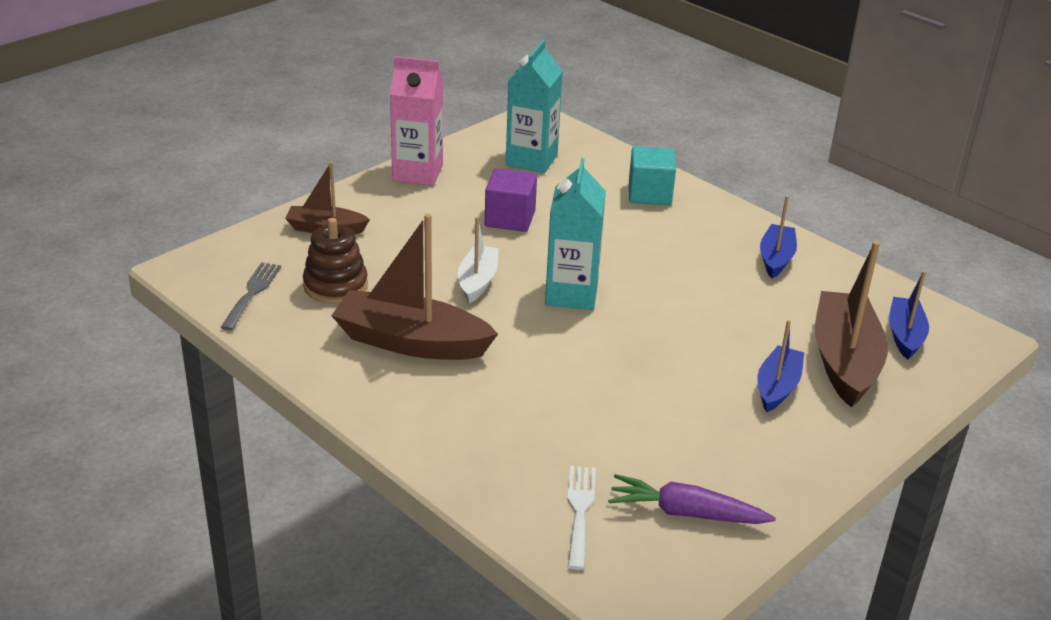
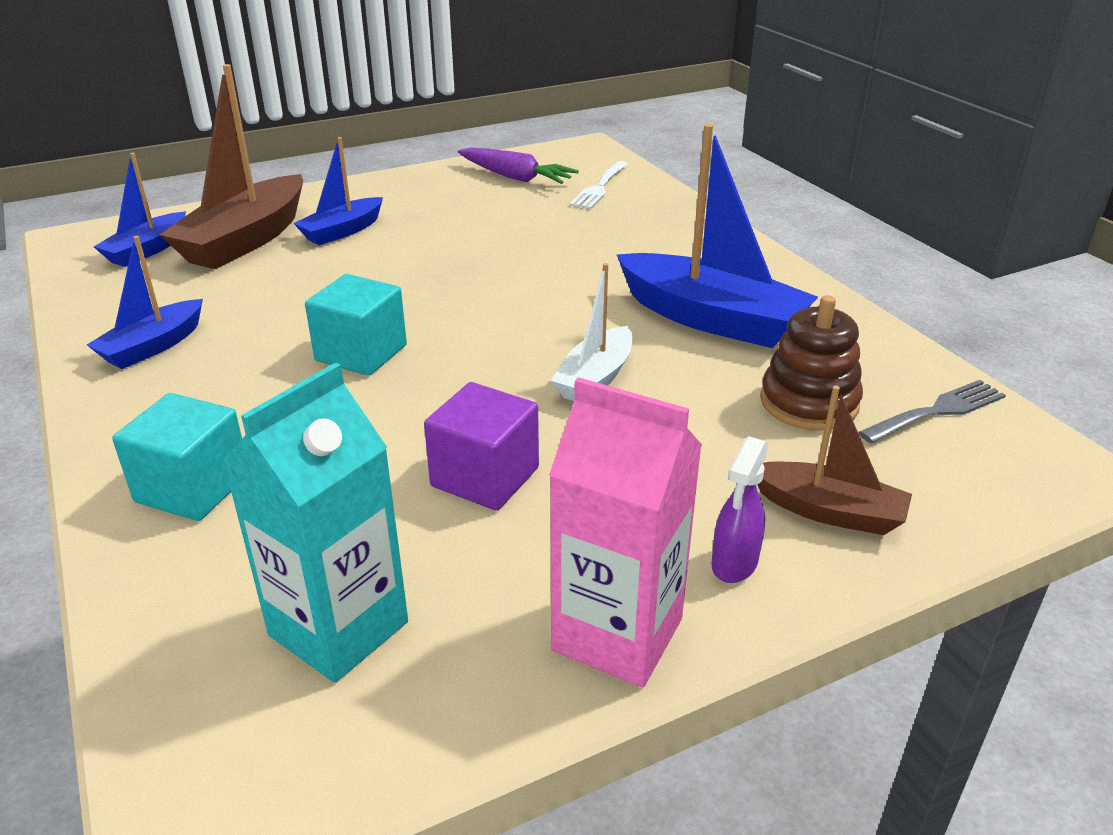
camera: 160 degrees left, 0 degrees up
grey fork [220,262,281,330] -> grey fork turned 150 degrees counterclockwise [858,380,1006,444]
brown boat [331,214,498,360] -> blue boat [617,124,818,348]
turquoise carton [545,158,606,310] -> none
none -> turquoise cube [305,274,407,376]
none -> purple spray bottle [711,437,768,583]

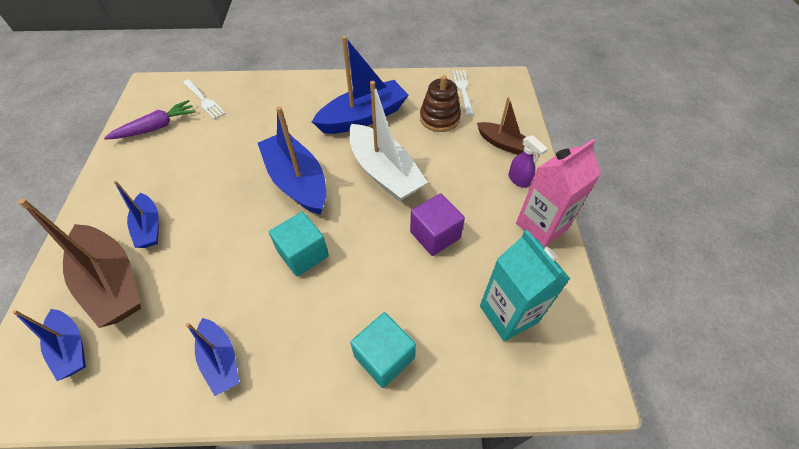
camera: 65 degrees left, 20 degrees up
white boat [551,263,633,401] -> white boat [349,81,428,201], size x1.76
brown boat [757,385,912,535] -> brown boat turned 75 degrees clockwise [477,97,526,155]
grey fork [858,380,1006,444] -> white fork [452,70,474,116]
none -> blue boat [258,106,326,215]

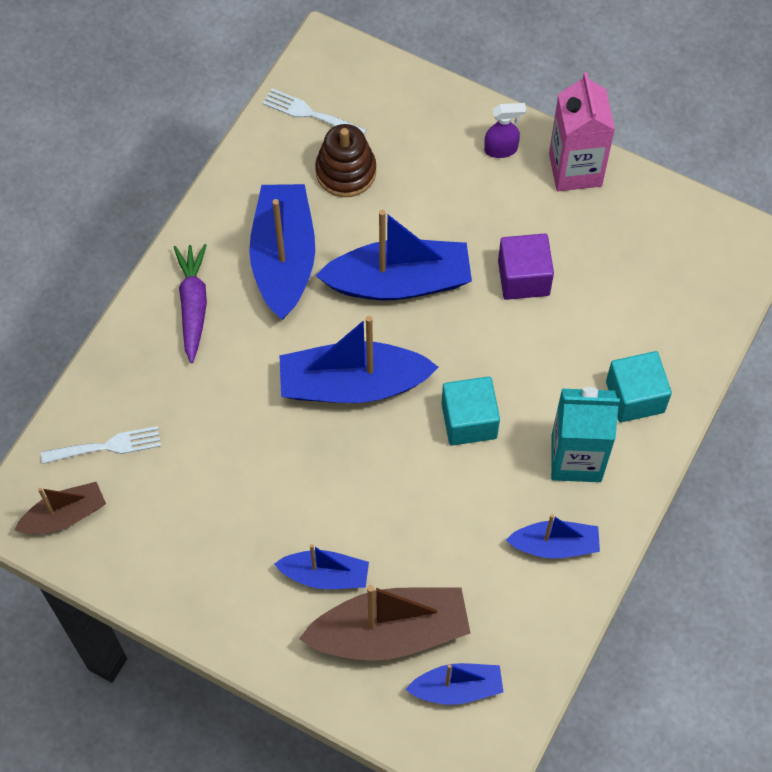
camera: 60 degrees left, 10 degrees up
purple carrot [104,100,196,140] -> purple carrot moved to [174,244,207,363]
white boat [349,81,428,201] -> blue boat [316,210,472,300]
brown boat [477,97,526,155] -> brown boat moved to [15,482,106,534]
turquoise carton [480,230,570,341] -> turquoise carton moved to [551,387,620,482]

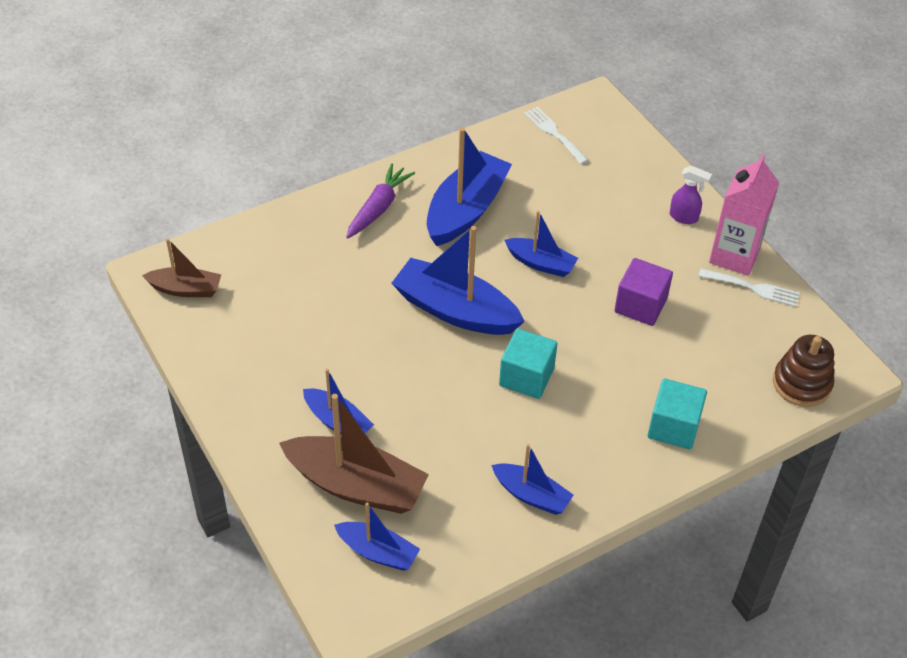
camera: 30 degrees right, 15 degrees down
white fork [41,426,161,464] -> white fork moved to [698,269,799,307]
brown stacking toy [315,124,376,197] -> brown stacking toy moved to [773,335,834,407]
blue boat [316,210,472,300] -> blue boat [504,211,578,277], size x0.57
turquoise carton [551,387,620,482] -> none

